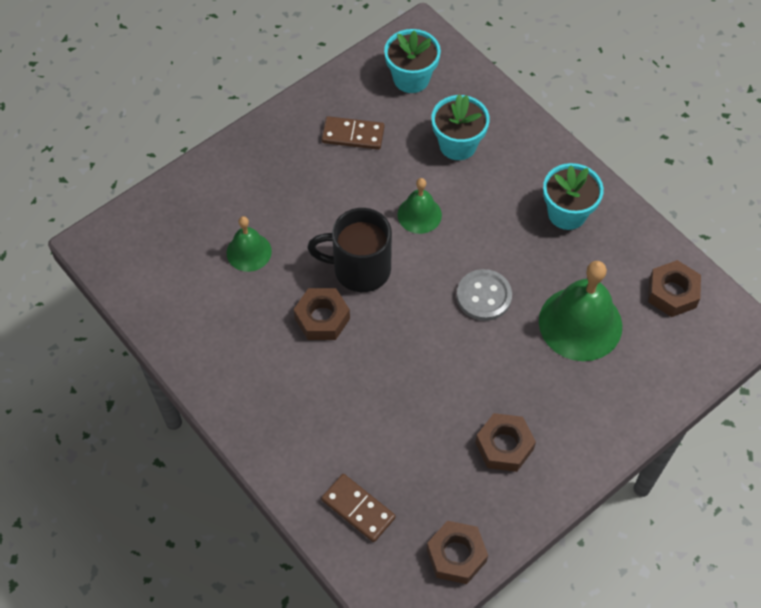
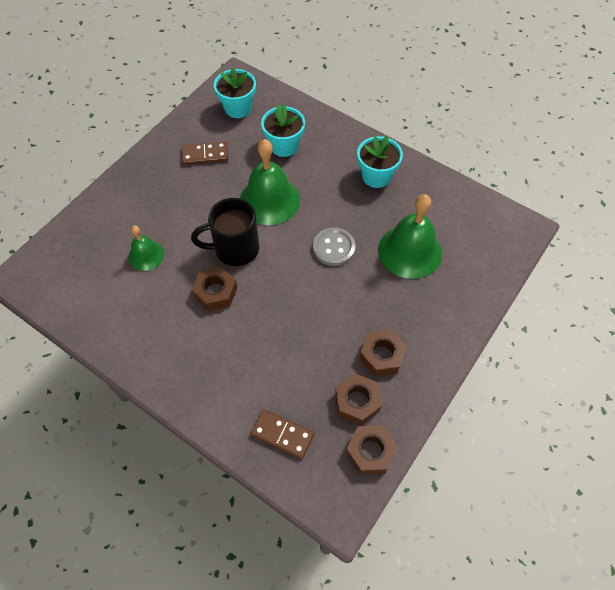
camera: 15 degrees left, 0 degrees up
green bell [397,178,442,234] -> green bell [240,139,300,225], size x1.79
brown nut [648,260,701,317] -> brown nut moved to [335,374,382,425]

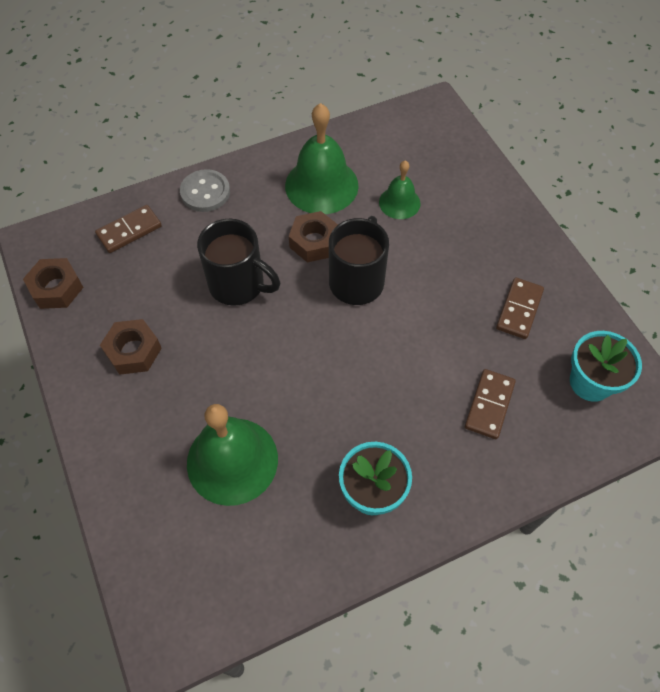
camera: 120 degrees right, 0 degrees up
green bell [240,139,300,225] -> green bell moved to [285,103,359,214]
turquoise flower pot [261,104,305,157] -> brown domino [465,369,516,439]
grey button [313,227,355,266] -> grey button moved to [180,169,230,212]
brown nut [335,374,382,425] -> none
none -> black mug [197,219,280,306]

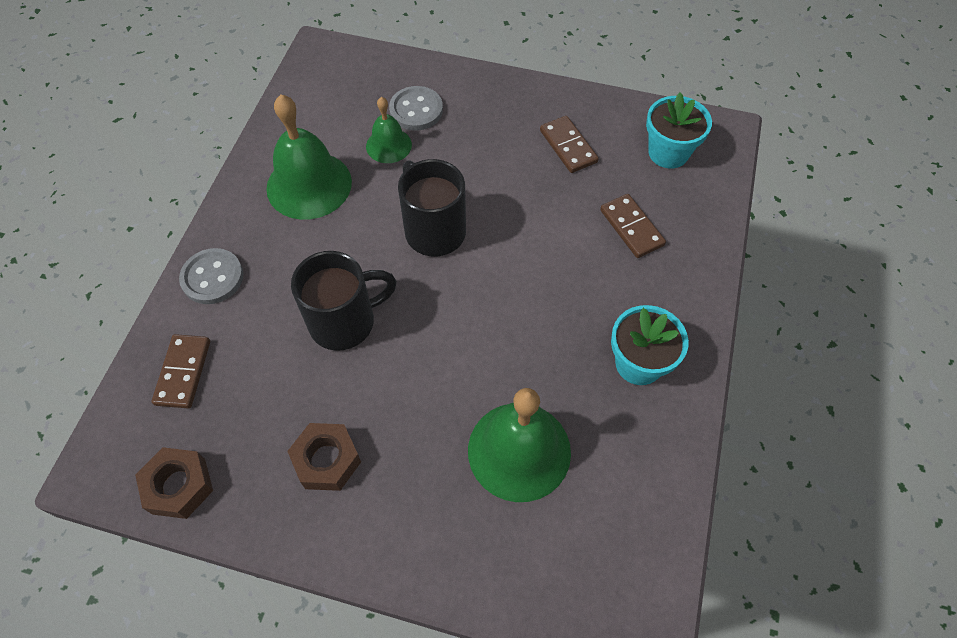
camera: 50 degrees left, 0 degrees up
brown nut [289,211,338,262] -> none
none -> grey button [389,86,443,131]

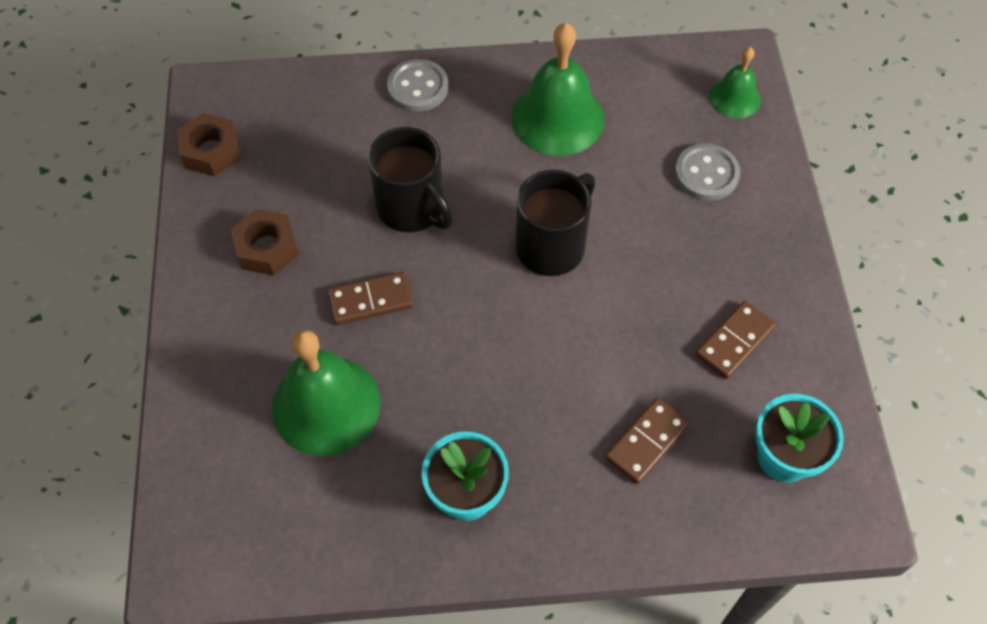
camera: 70 degrees right, 0 degrees up
brown domino [152,334,210,409] -> brown domino moved to [328,272,413,325]
green bell [366,97,412,163] -> green bell moved to [709,47,761,118]

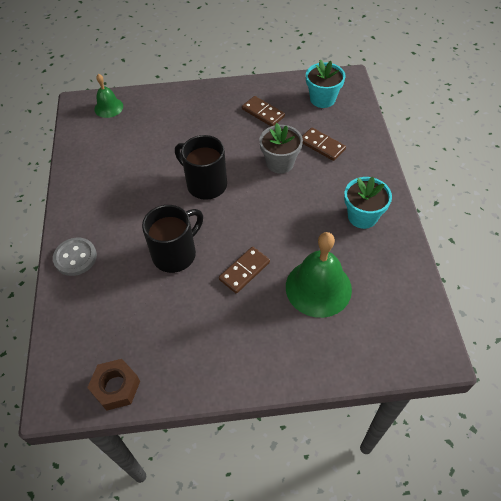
camera: 90 degrees left, 5 degrees down
brown nut [231,209,299,276] -> none
brown domino [328,272,413,325] -> brown domino turned 60 degrees clockwise [219,247,270,293]
green bell [512,23,604,156] -> none
grey button [675,143,740,201] -> none
none -> grey flower pot [259,123,303,174]

